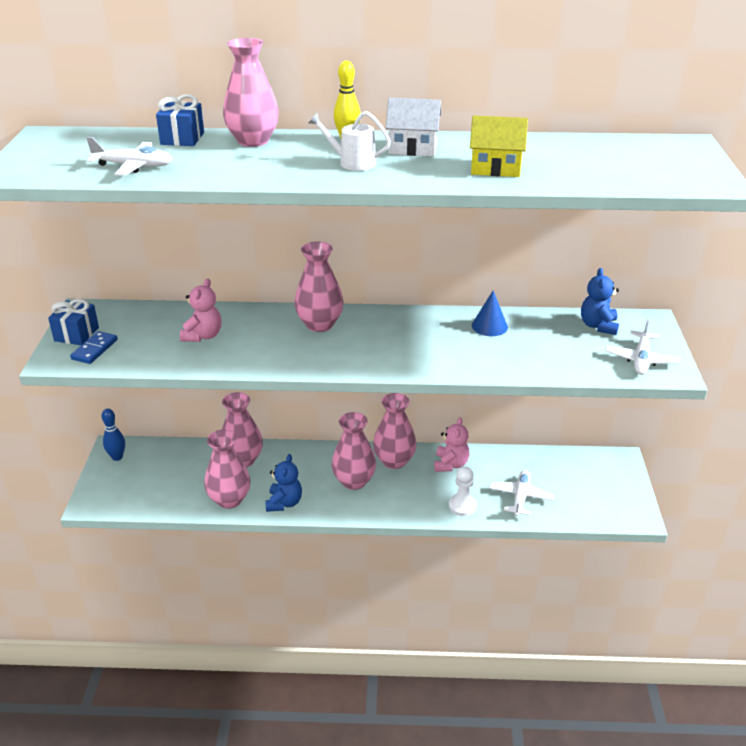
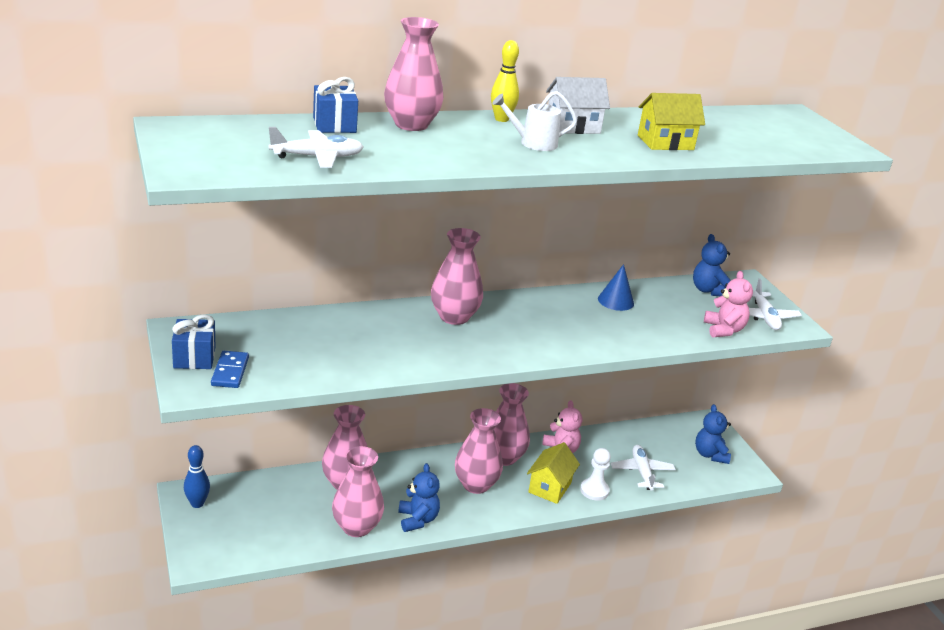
camera: 25 degrees left, 5 degrees down
pink teddy bear [180,278,221,342] -> pink teddy bear moved to [704,271,753,338]
none -> yellow house [527,442,580,504]
none -> blue teddy bear [695,404,731,464]

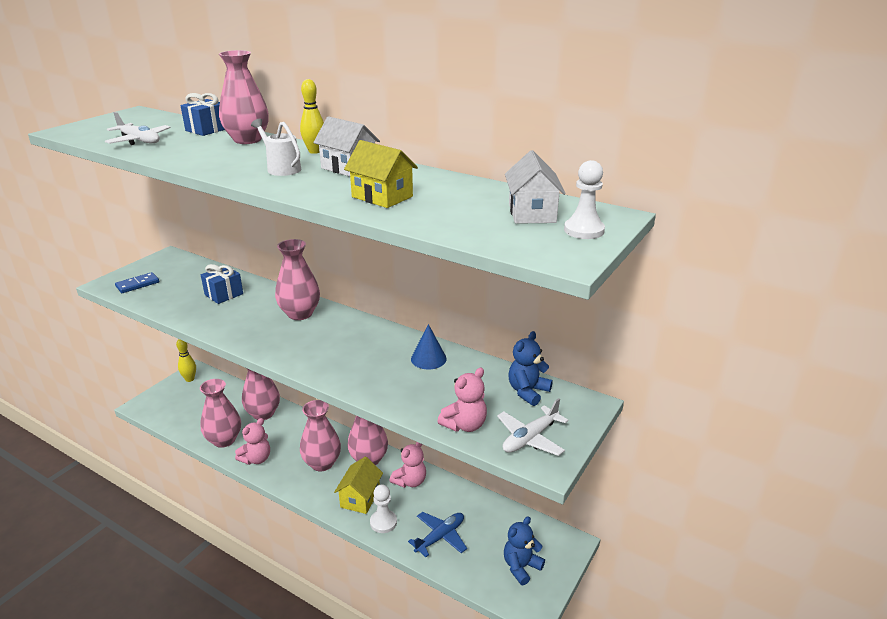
camera: 55 degrees right, 0 degrees up
blue gift [172,314,215,369] -> blue gift moved to [201,264,243,304]
blue bowling pin [184,445,210,508] -> yellow bowling pin [176,339,196,382]
blue teddy bear [398,463,440,532] -> pink teddy bear [235,418,270,465]
yellow house [527,442,580,504] -> yellow house turned 60 degrees counterclockwise [334,457,383,514]
white plane [611,445,676,491] -> blue plane [408,512,467,557]
none -> white house [505,150,566,224]
none -> white pawn [564,160,605,239]

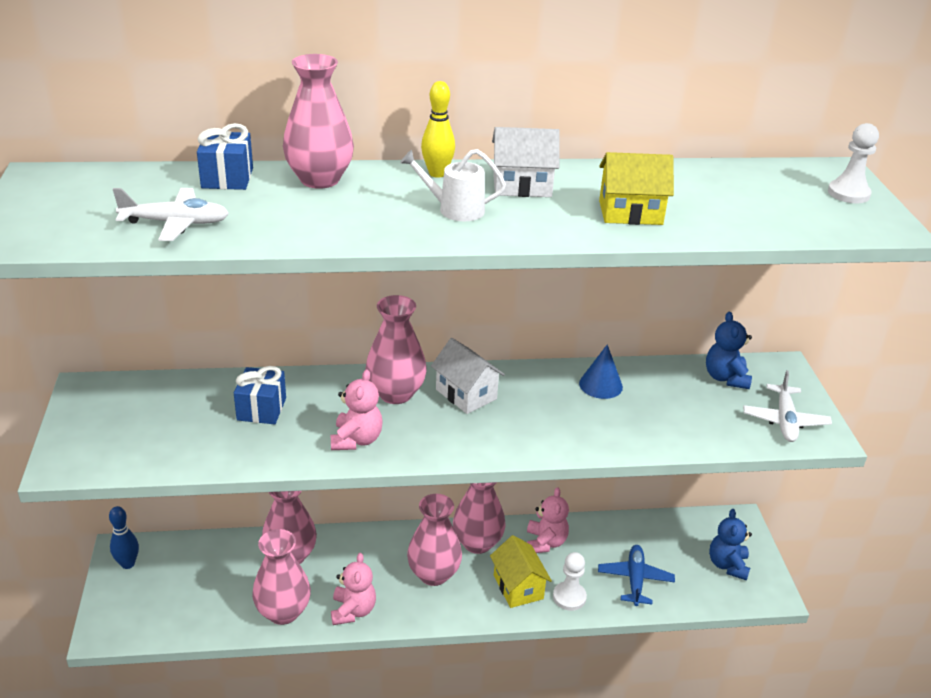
camera: 40 degrees left, 5 degrees up
blue domino [115,272,159,293] -> none
yellow bowling pin [176,339,196,382] -> blue bowling pin [109,506,139,569]
pink teddy bear [437,368,487,432] -> pink teddy bear moved to [331,369,383,450]
white house [505,150,566,224] -> white house moved to [431,338,505,414]

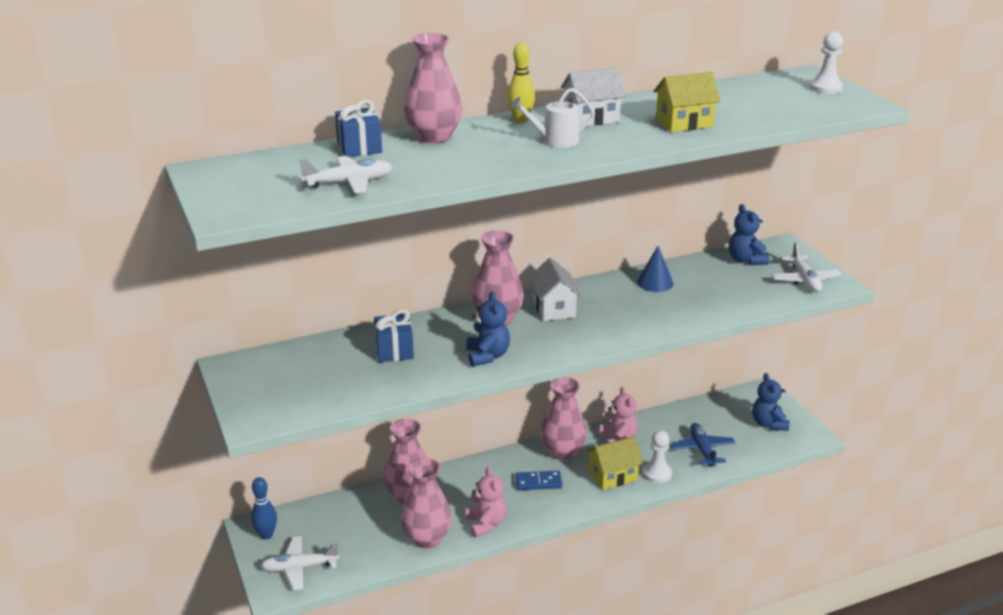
camera: 15 degrees left, 5 degrees down
pink teddy bear [331,369,383,450] -> blue teddy bear [466,291,510,367]
pink vase [407,494,462,586] -> blue domino [516,471,562,490]
white house [431,338,505,414] -> white house turned 45 degrees clockwise [529,258,582,321]
yellow house [490,535,552,608] -> yellow house turned 75 degrees counterclockwise [586,436,643,490]
none -> white plane [261,536,339,590]

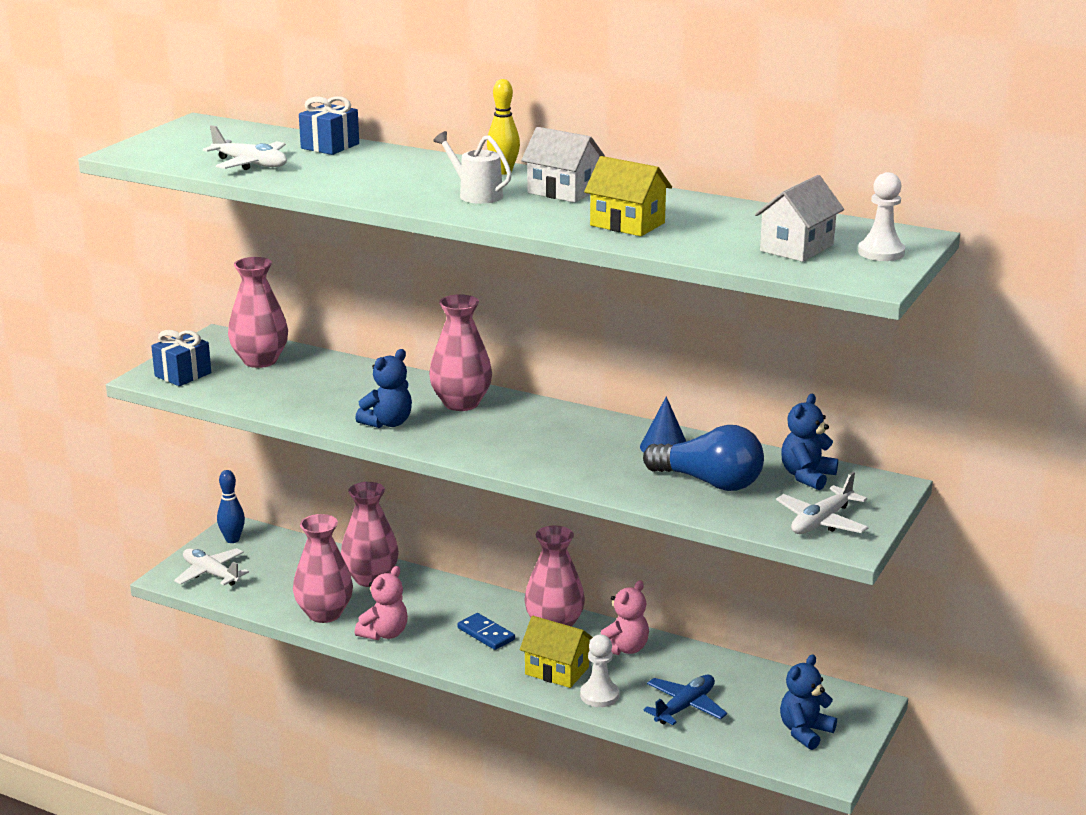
camera: 50 degrees right, 5 degrees down
blue gift [374,309,414,362] -> blue gift moved to [151,330,211,386]
pink vase [404,33,462,144] -> pink vase moved to [228,257,288,368]
white house [529,258,582,321] -> white house moved to [755,175,844,262]
none -> blue light bulb [643,425,764,491]

